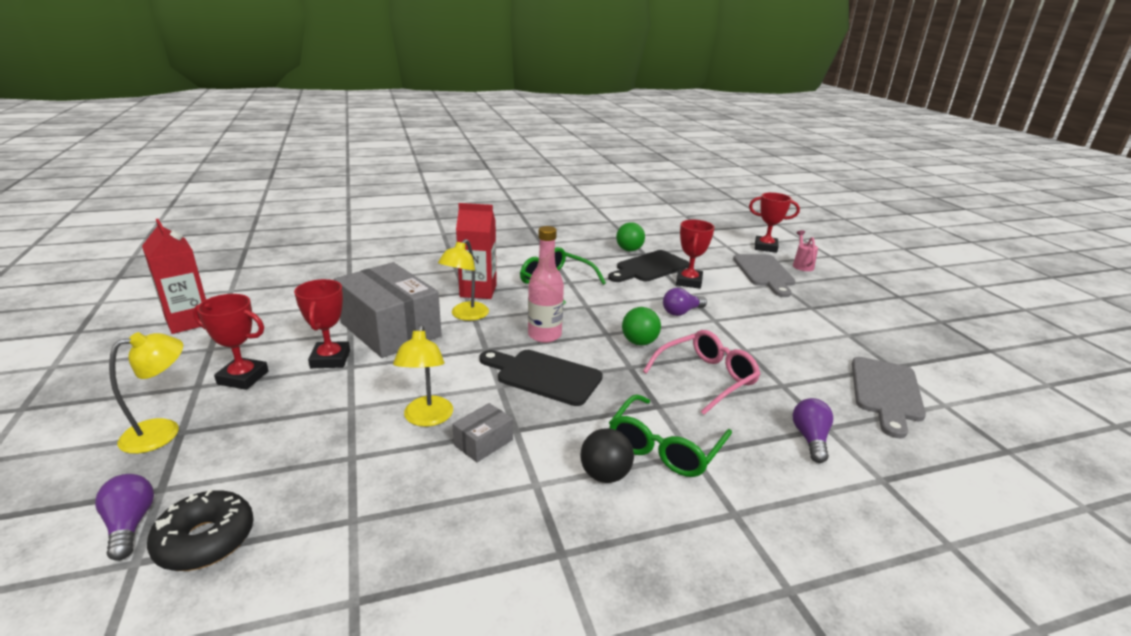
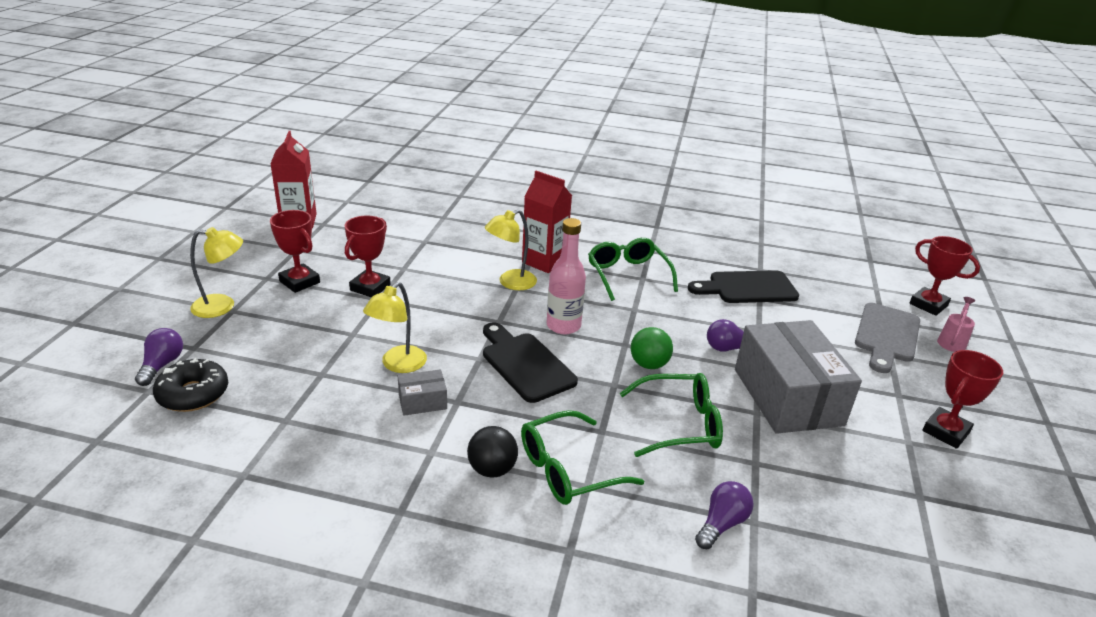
camera: 30 degrees right, 5 degrees up
grey box [334,262,441,358] -> grey box moved to [735,320,862,434]
green ball [616,222,645,251] -> none
pink glasses [643,330,761,415] -> green glasses [620,373,723,457]
red trophy [676,220,715,289] -> red trophy moved to [922,350,1003,449]
grey cutting board [852,357,926,438] -> none

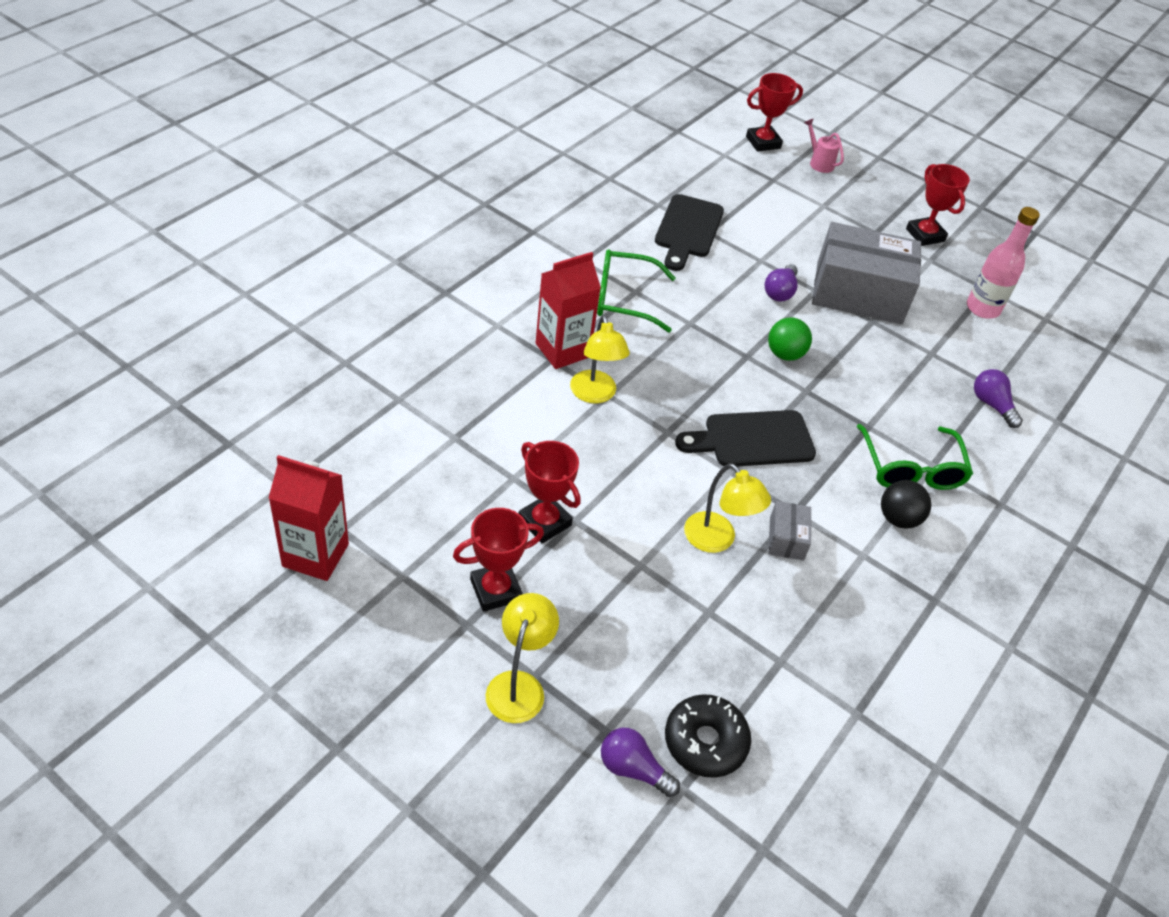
camera: 70 degrees left, 15 degrees up
pink bottle [547,218,586,334] -> pink bottle moved to [967,207,1040,319]
green glasses [620,373,723,457] -> none
grey cutting board [855,303,920,373] -> none

